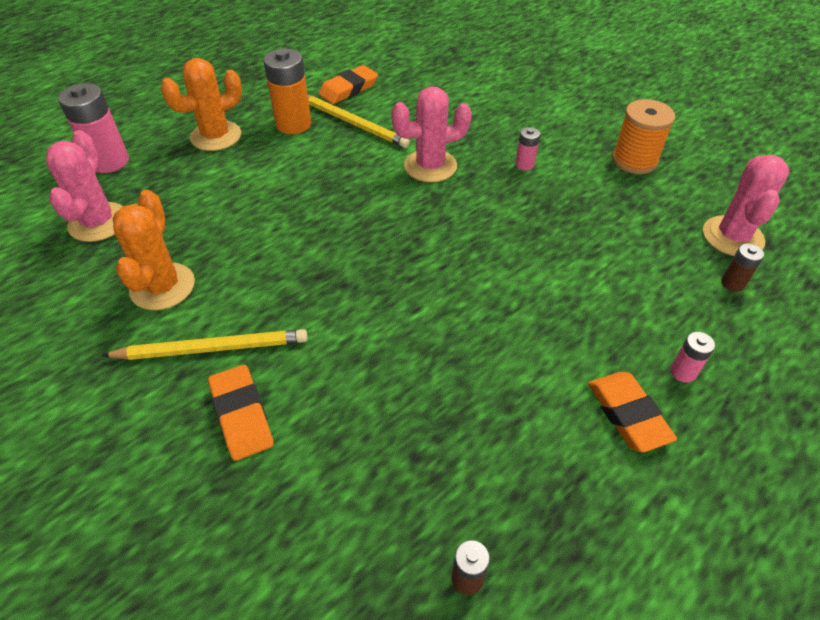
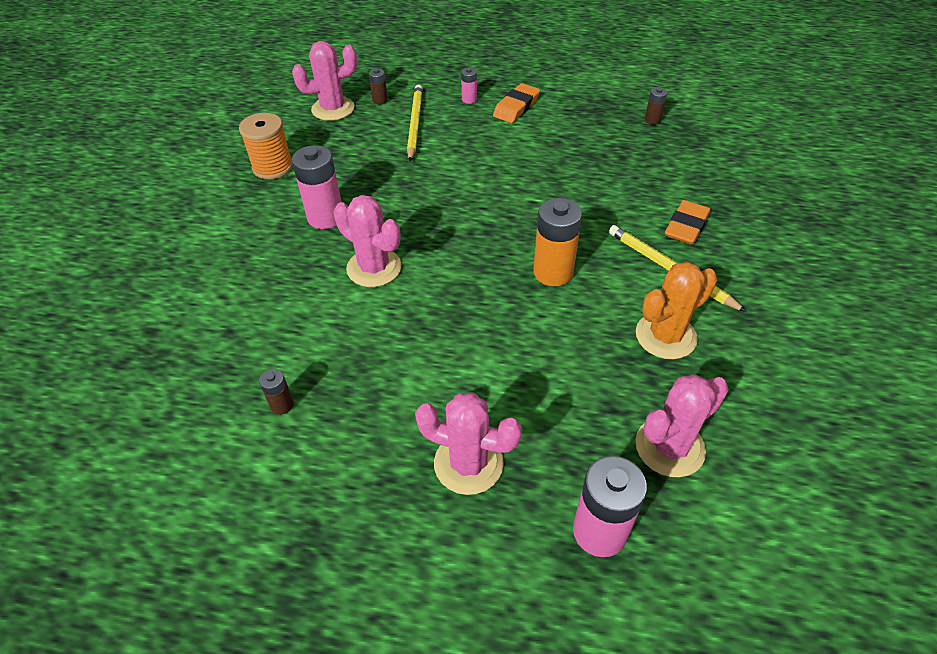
camera: 125 degrees left, 0 degrees up
orange cactus [161,58,242,151] -> pink cactus [415,392,522,495]
orange battery [263,48,311,134] -> orange battery moved to [533,198,582,286]
yellow pencil [308,95,410,148] -> yellow pencil moved to [407,84,423,161]
orange eraser [319,65,378,104] -> brown battery [259,369,294,415]
pink battery [515,127,540,171] -> pink battery [292,145,341,229], size x2.00

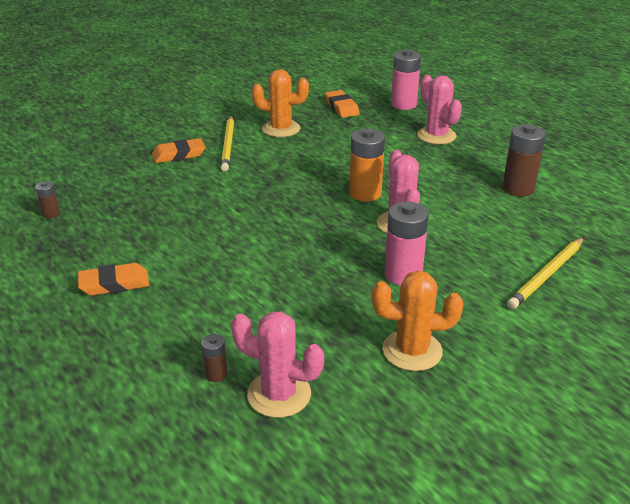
camera: 140 degrees left, 15 degrees down
orange spool [239,113,293,179] -> orange cactus [372,271,463,371]
brown battery [259,369,294,415] -> brown battery [502,124,546,197], size x2.00
yellow pencil [407,84,423,161] -> yellow pencil moved to [507,237,584,309]
pink battery [461,68,477,104] -> none
orange battery [533,198,582,286] -> orange battery moved to [349,129,385,202]
pink cactus [635,374,729,477] -> orange eraser [325,90,360,118]

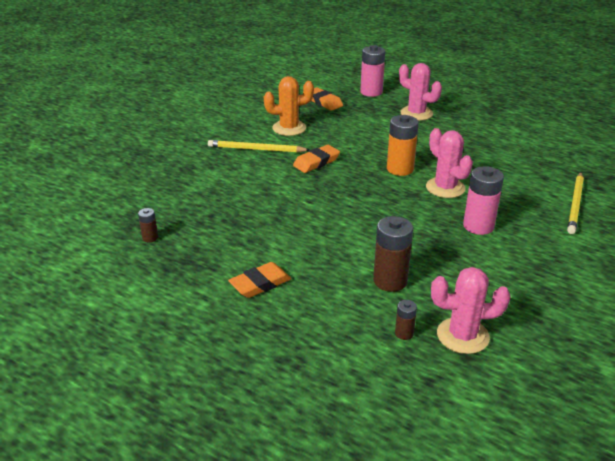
camera: 20 degrees left, 0 degrees up
orange eraser [152,138,205,163] -> orange eraser moved to [293,145,340,173]
yellow pencil [221,116,234,171] -> yellow pencil turned 120 degrees clockwise [208,140,310,152]
orange cactus [372,271,463,371] -> none
brown battery [502,124,546,197] -> brown battery moved to [373,216,413,292]

